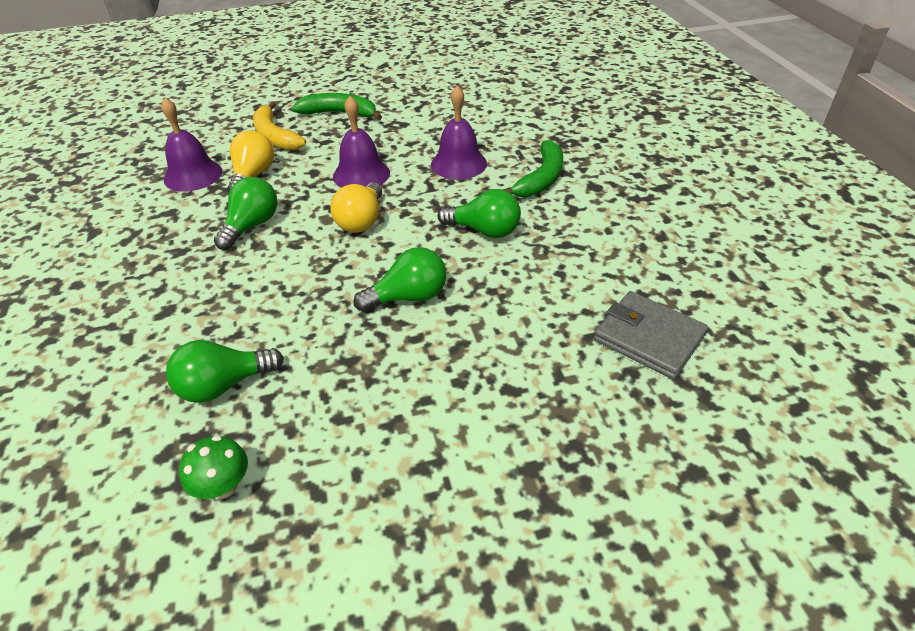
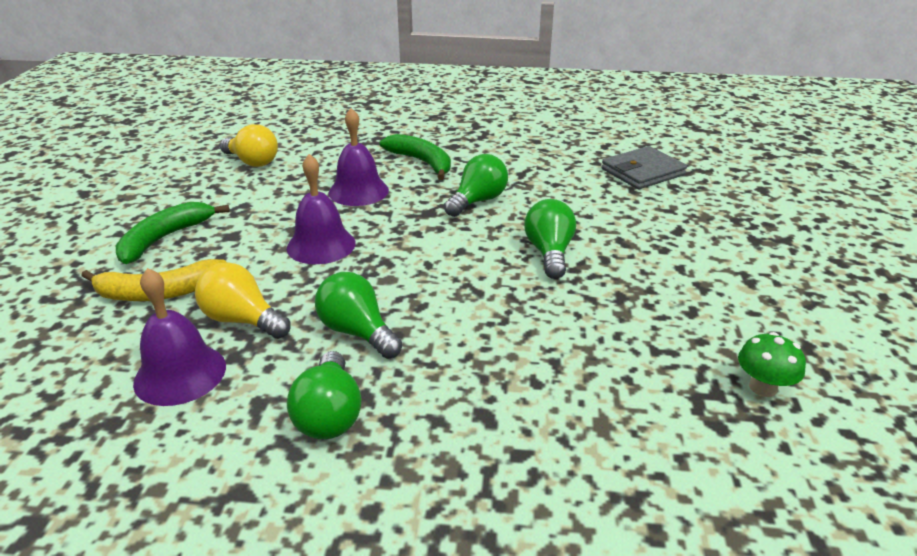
camera: 70 degrees left, 10 degrees down
green light bulb [166,340,284,403] -> green light bulb moved to [287,351,361,439]
yellow light bulb [330,182,382,233] -> yellow light bulb moved to [220,124,278,167]

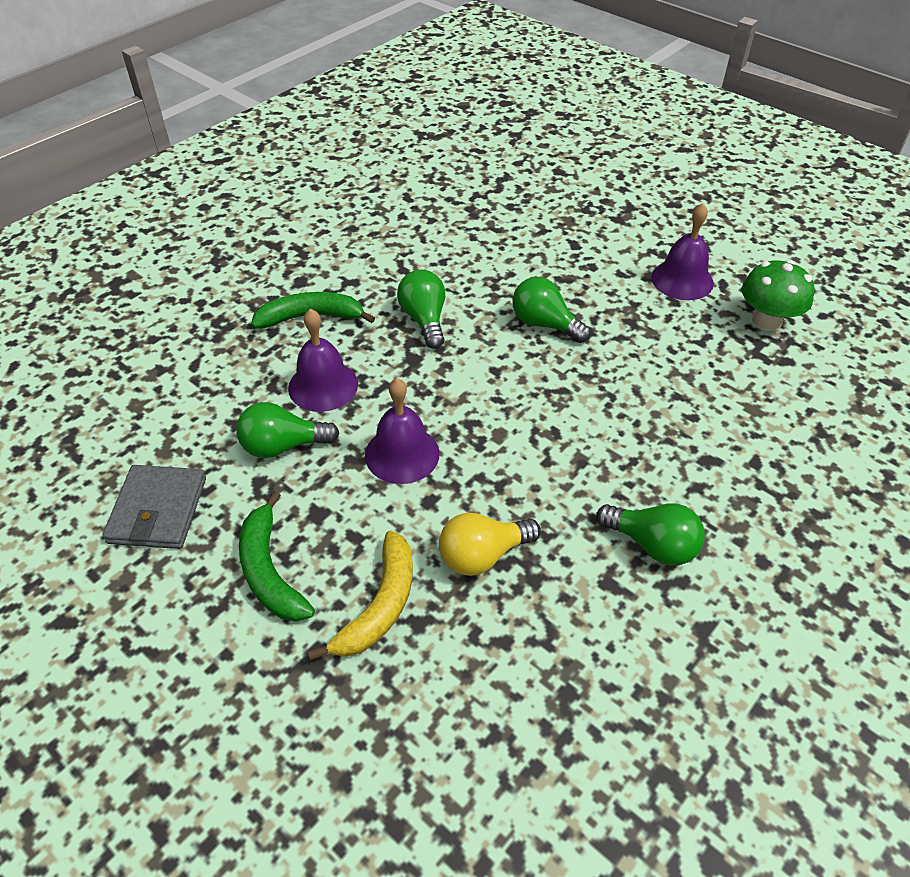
camera: 55 degrees left, 15 degrees up
purple bell [133,268,226,406] -> purple bell moved to [651,203,714,300]
yellow light bulb [220,124,278,167] -> none
green light bulb [315,272,402,359] -> green light bulb moved to [236,402,340,458]
grey wallet [601,146,687,189] -> grey wallet moved to [102,465,206,549]
green mushroom [738,332,806,397] -> green mushroom [742,260,815,331], size x1.53

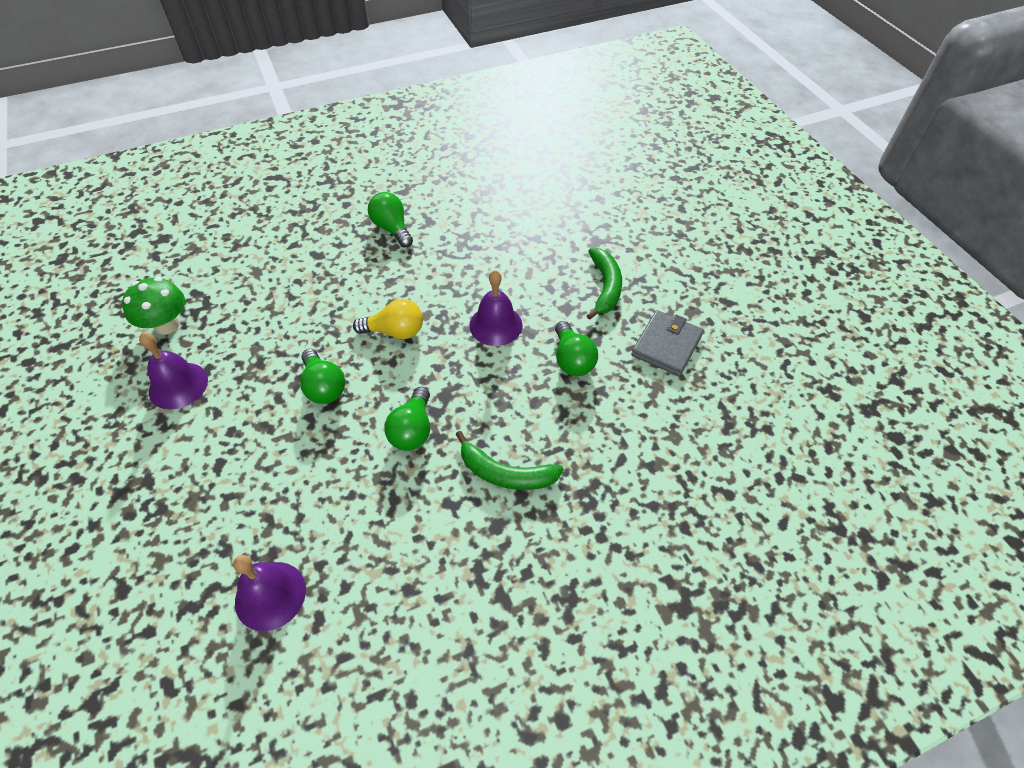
camera: 155 degrees left, 5 degrees up
green light bulb [236,402,340,458] -> green light bulb turned 60 degrees clockwise [555,321,598,376]
purple bell [288,309,358,412] -> purple bell moved to [233,555,306,631]
yellow banana [308,531,413,660] -> none
yellow light bulb [439,513,541,576] -> yellow light bulb moved to [353,299,423,339]

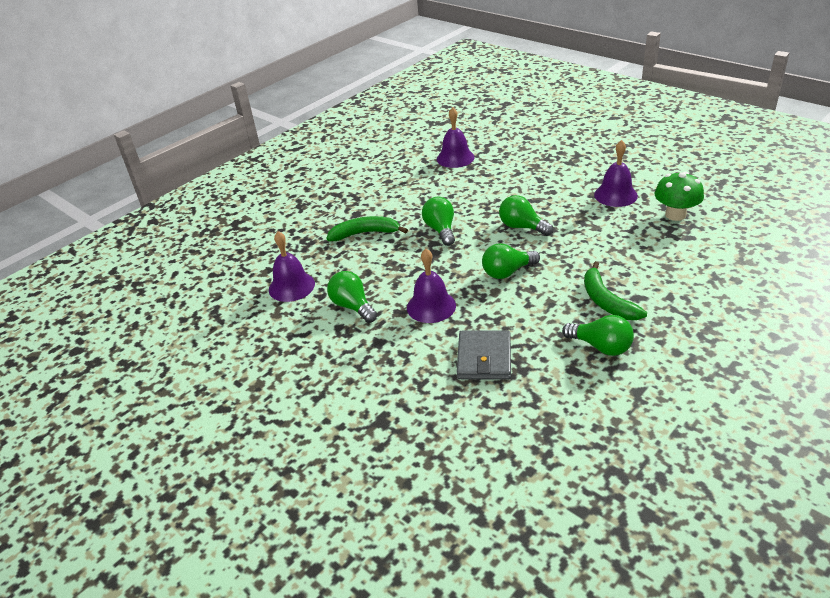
camera: 160 degrees right, 15 degrees down
yellow light bulb [353,299,423,339] -> green light bulb [482,243,540,279]
green banana [587,248,622,320] -> green banana moved to [584,261,647,320]
grey wallet [631,310,704,376] -> grey wallet moved to [457,330,511,380]
none -> purple bell [269,231,315,302]

